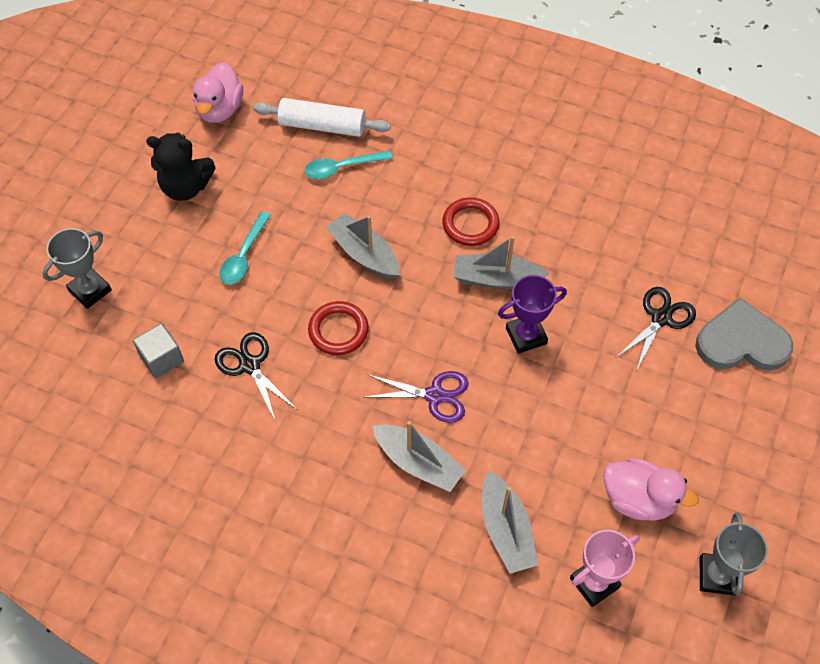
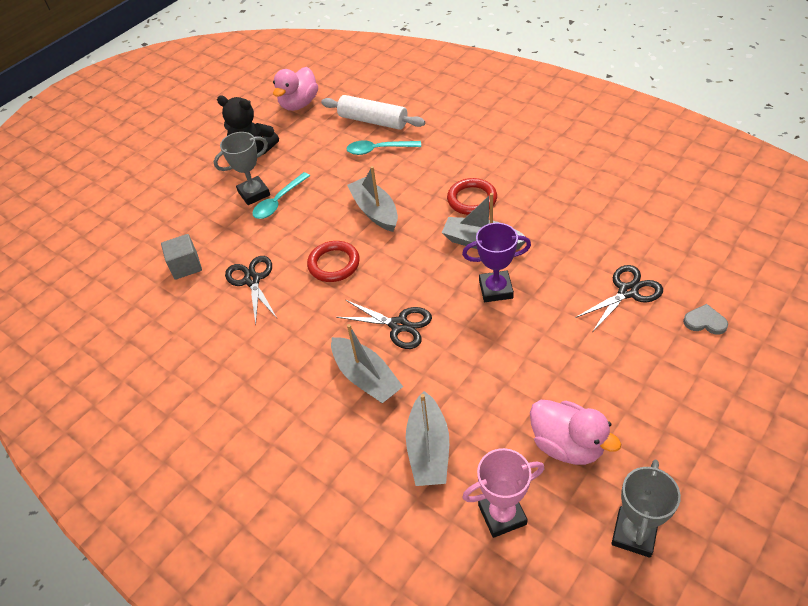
camera: 20 degrees right, 10 degrees down
grey trophy [42,228,112,309] -> grey trophy moved to [214,132,270,205]
purple scissors [366,371,469,423] -> black scissors [336,300,432,349]
grey heart [695,298,793,370] -> grey heart [683,304,728,334], size x0.45

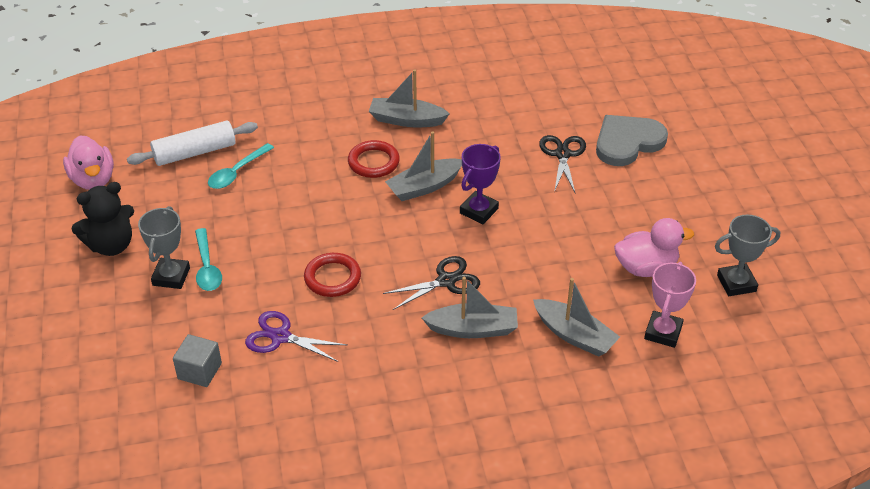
camera: 55 degrees left, 5 degrees down
black scissors [225,256,277,324] -> purple scissors [245,311,347,362]
grey boat [347,166,398,232] -> grey boat moved to [369,69,450,127]
grey trophy [611,460,681,558] -> grey trophy turned 75 degrees counterclockwise [715,215,780,296]
grey heart [683,304,728,334] -> grey heart [596,115,668,166], size x2.23

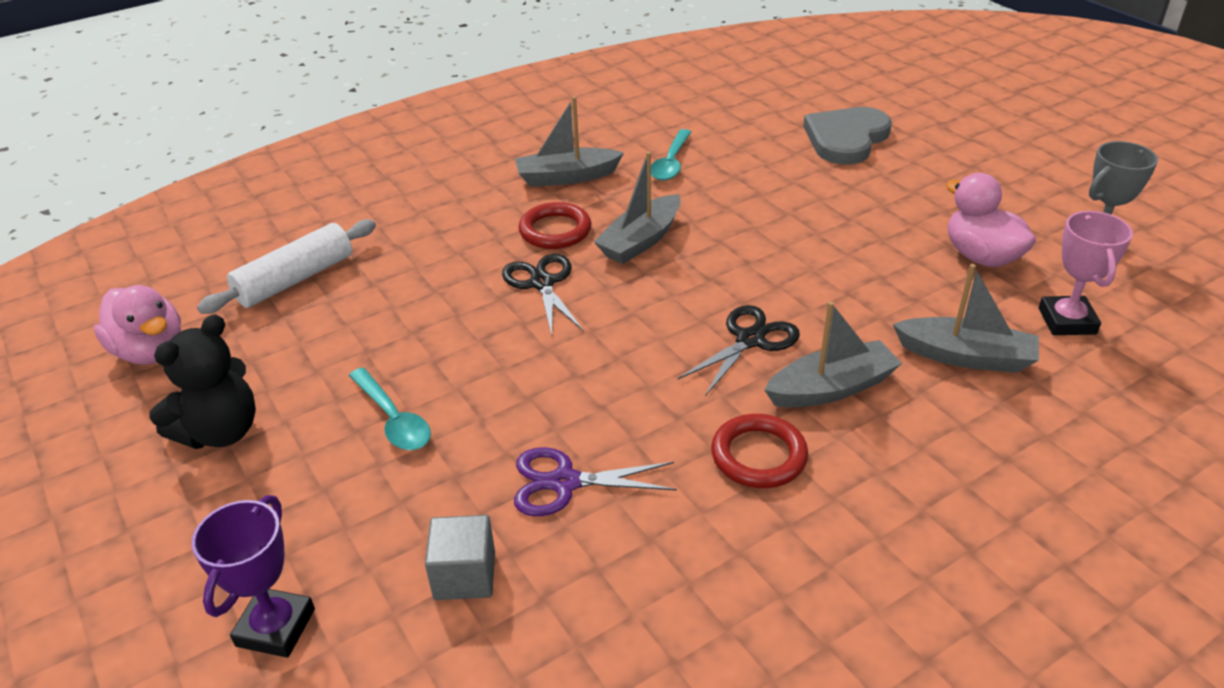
camera: 20 degrees left, 5 degrees down
grey trophy [138,206,190,289] -> none
turquoise spoon [208,143,274,189] -> turquoise spoon moved to [651,129,691,181]
red ring [304,253,361,297] -> red ring moved to [711,414,808,488]
purple trophy [460,144,500,224] -> purple trophy moved to [192,495,315,658]
black scissors [539,135,586,192] -> black scissors moved to [502,254,583,336]
pink duck [614,218,694,277] -> pink duck turned 90 degrees counterclockwise [946,173,1036,267]

